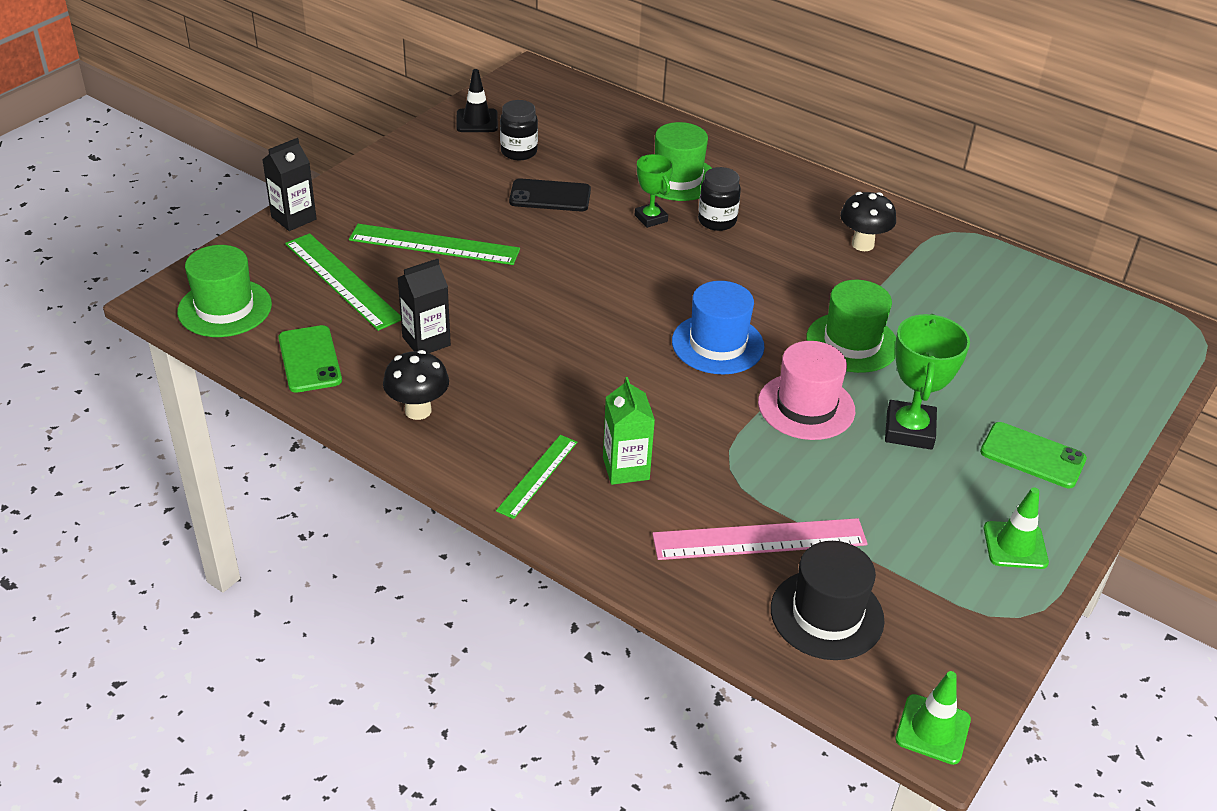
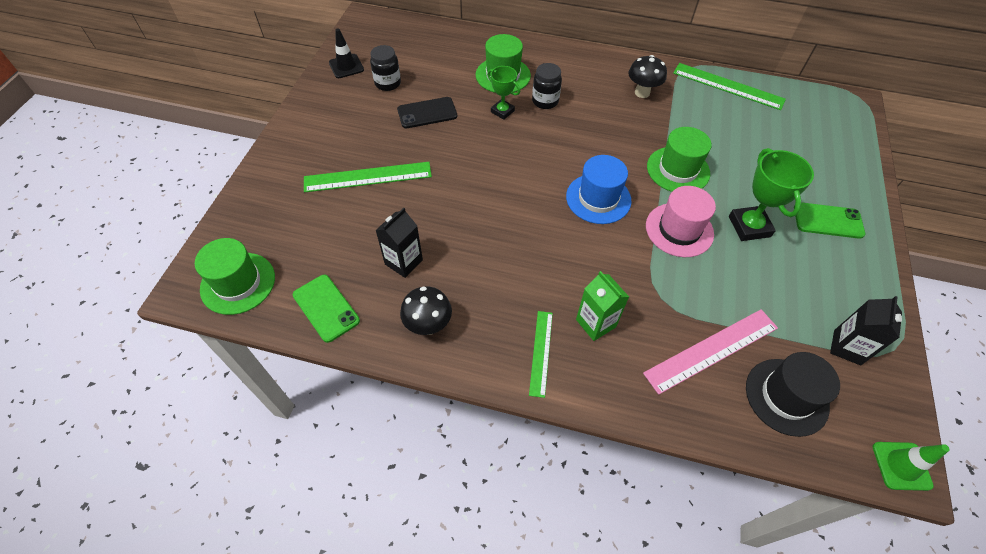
camera: 20 degrees left, 15 degrees up
black carton [262,138,317,231] -> black carton moved to [830,296,902,365]
green ruler [285,233,401,331] -> green ruler moved to [673,63,786,110]
green traffic cone [984,487,1049,569] -> none

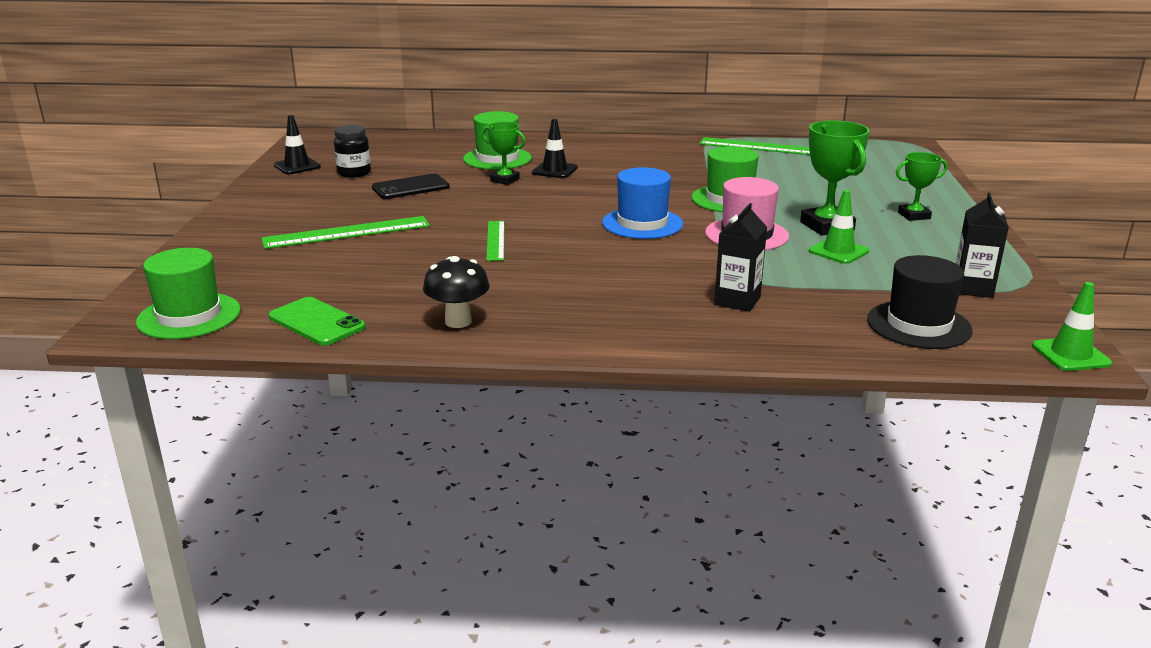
camera: 10 degrees left, 30 degrees down
black carton [375,208,423,278] -> black carton moved to [714,203,767,312]
green ruler [529,311,553,398] -> green ruler moved to [486,221,505,261]
black jar [532,63,562,109] -> black traffic cone [532,119,578,178]
green carton [576,271,629,341] -> none
black mushroom [628,55,667,98] -> none
pink ruler [643,309,778,395] -> none
green phone [794,202,865,239] -> green trophy [896,152,947,221]
none -> green traffic cone [809,190,869,264]

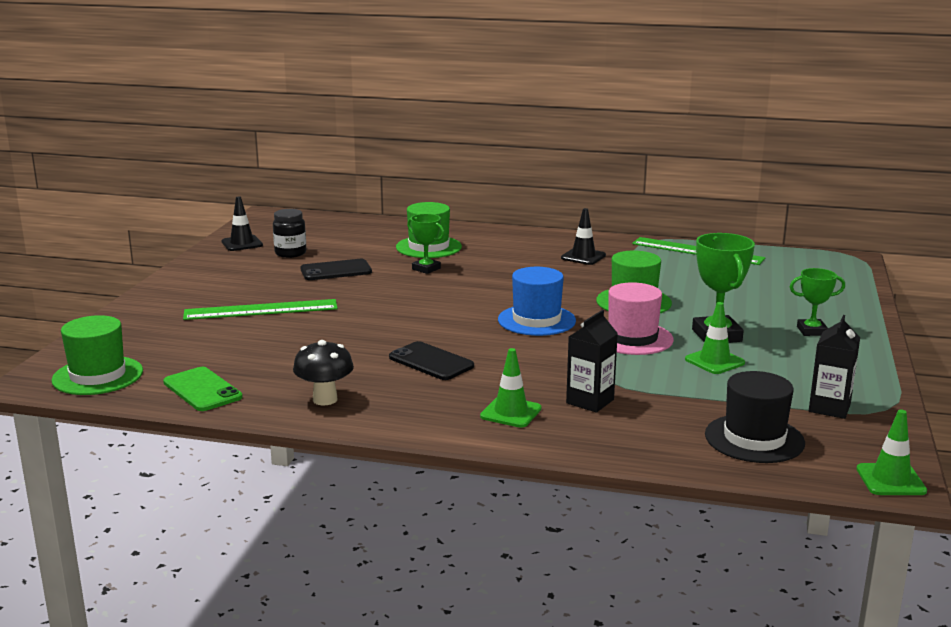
camera: 10 degrees right, 5 degrees down
green ruler [486,221,505,261] -> none
black traffic cone [532,119,578,178] -> black traffic cone moved to [561,208,606,265]
none -> black phone [389,341,474,380]
none -> green traffic cone [480,348,542,428]

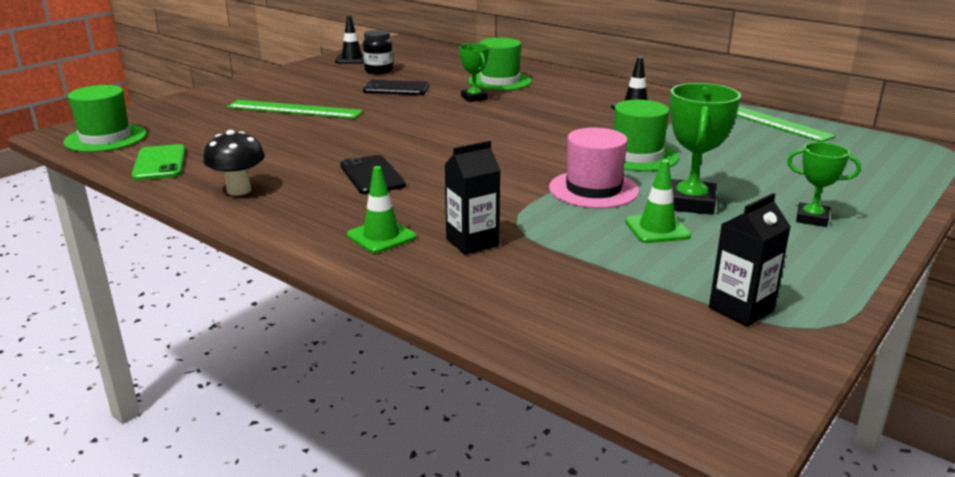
camera: 25 degrees right, 5 degrees up
blue hat [498,267,576,336] -> none
black hat [705,371,805,463] -> none
green traffic cone [856,410,927,495] -> none

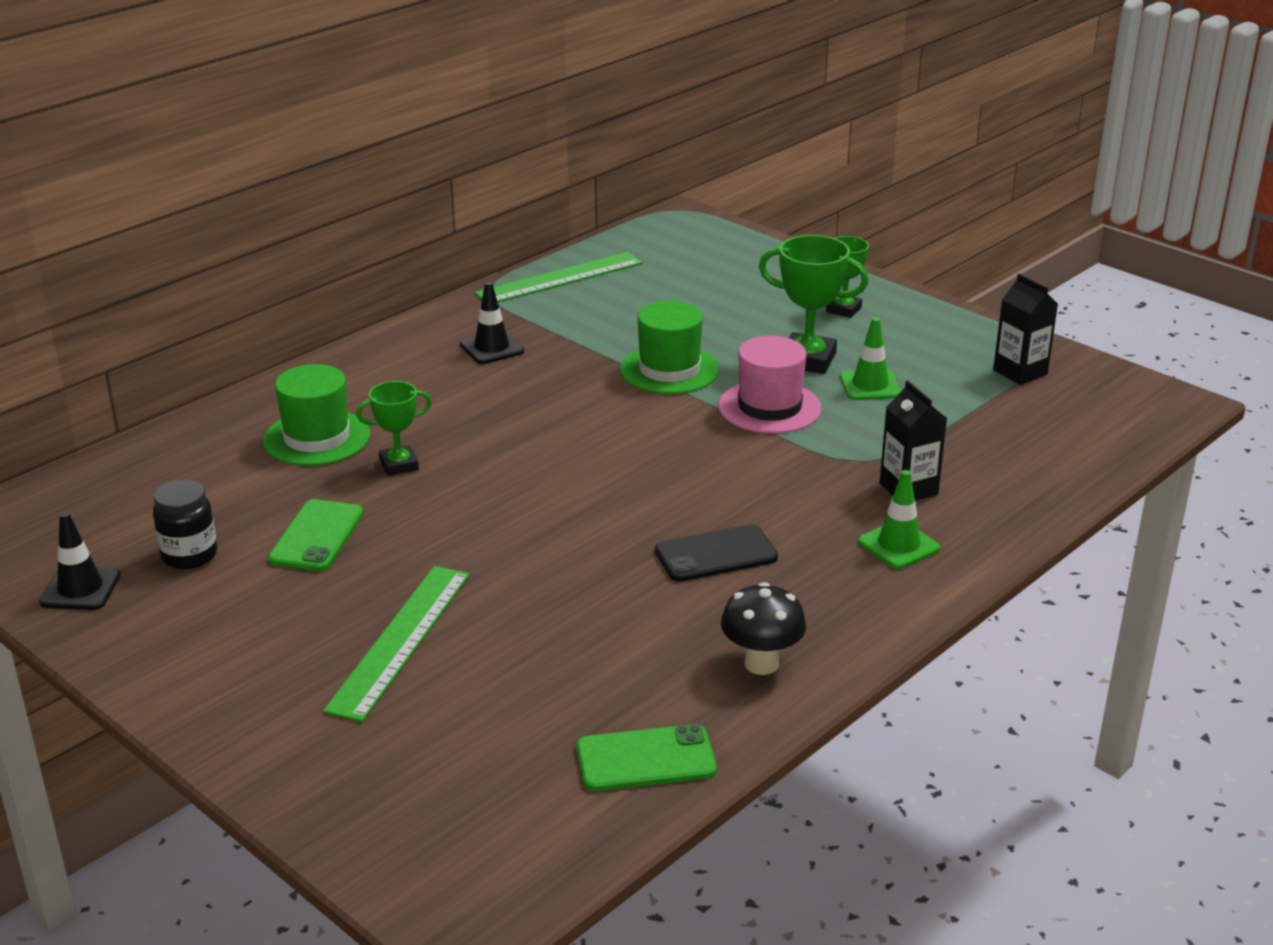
camera: 85 degrees left, 5 degrees up
green hat [63,85,147,152] -> none
black phone [363,80,429,95] -> green phone [268,499,363,571]

